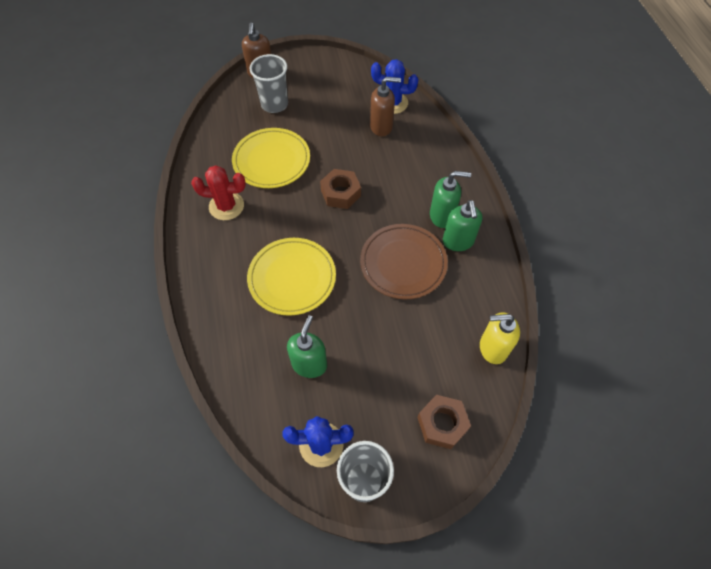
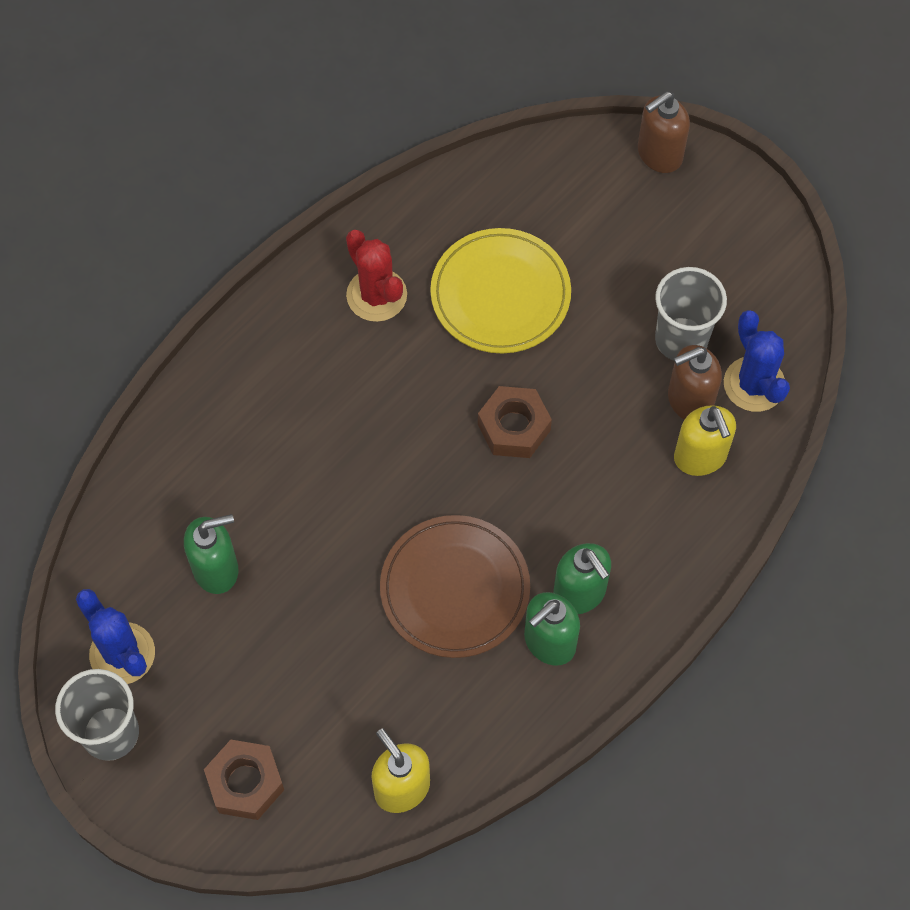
camera: 55 degrees right, 5 degrees up
yellow plate [247,238,336,316] -> none
grey cup [249,54,288,113] -> grey cup moved to [655,267,727,360]
brown soap dispenser [370,77,401,136] -> brown soap dispenser turned 105 degrees clockwise [668,345,722,420]
none -> yellow soap dispenser [674,405,736,476]

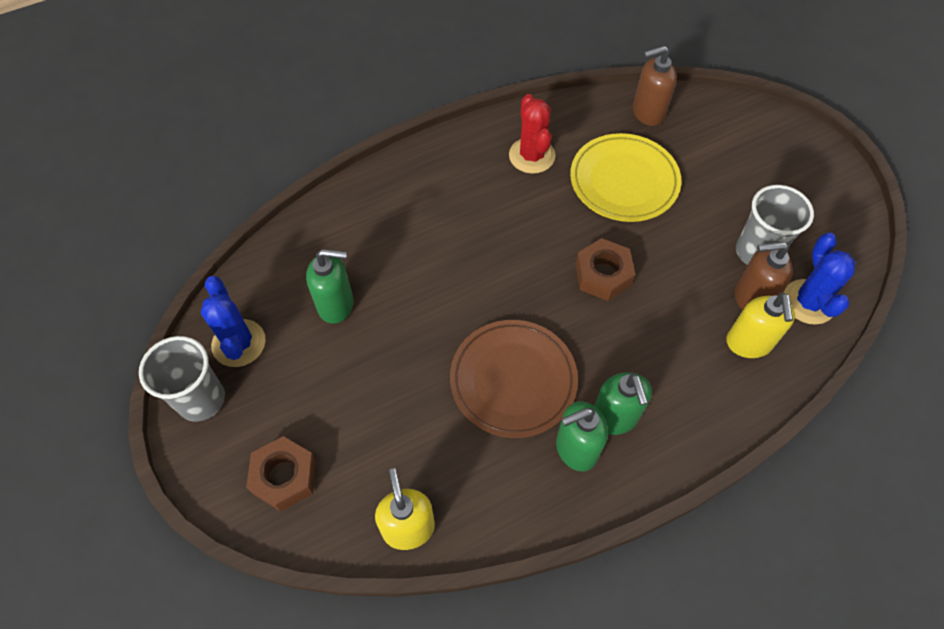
camera: 20 degrees right, 5 degrees down
brown soap dispenser [638,92,690,173] -> brown soap dispenser moved to [633,46,677,126]

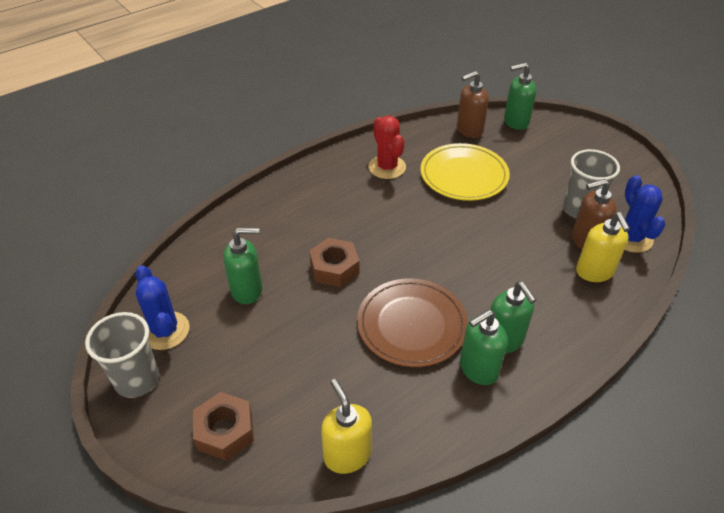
camera: 10 degrees left, 15 degrees down
brown nut [575,238,635,301] -> brown nut moved to [309,238,359,287]
none -> green soap dispenser [504,63,537,130]

